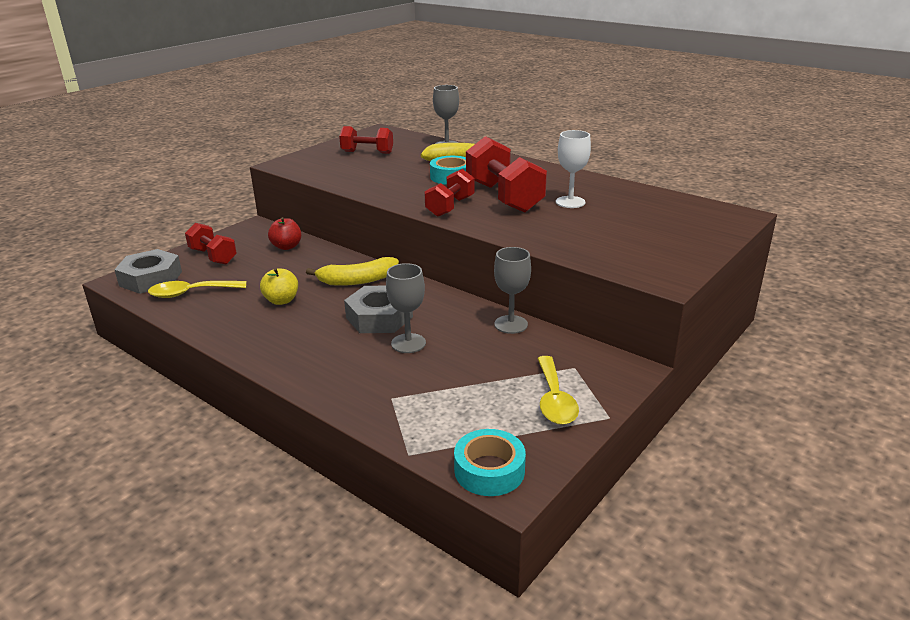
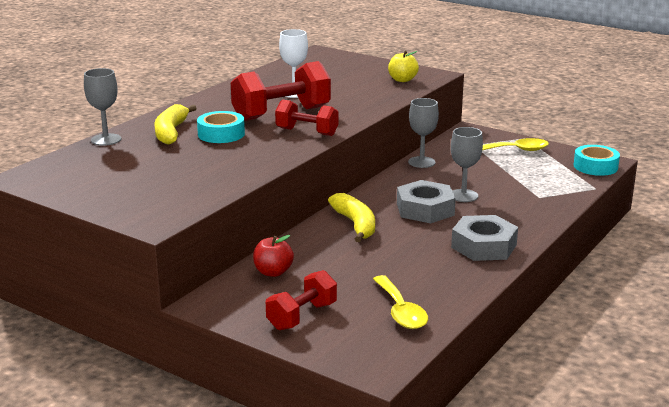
camera: 95 degrees left, 5 degrees down
grey nut [114,249,182,294] -> grey nut moved to [451,215,518,261]
yellow apple [260,268,298,305] -> yellow apple moved to [388,51,419,82]
red dumbbell [339,126,393,154] -> none

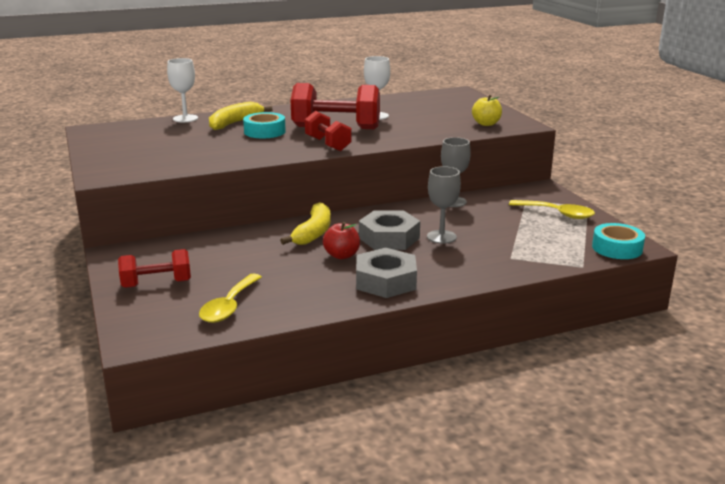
camera: 35 degrees right, 0 degrees up
grey goblet [84,68,121,146] -> white goblet [167,58,198,122]
red apple [253,235,294,277] -> red apple moved to [323,222,360,259]

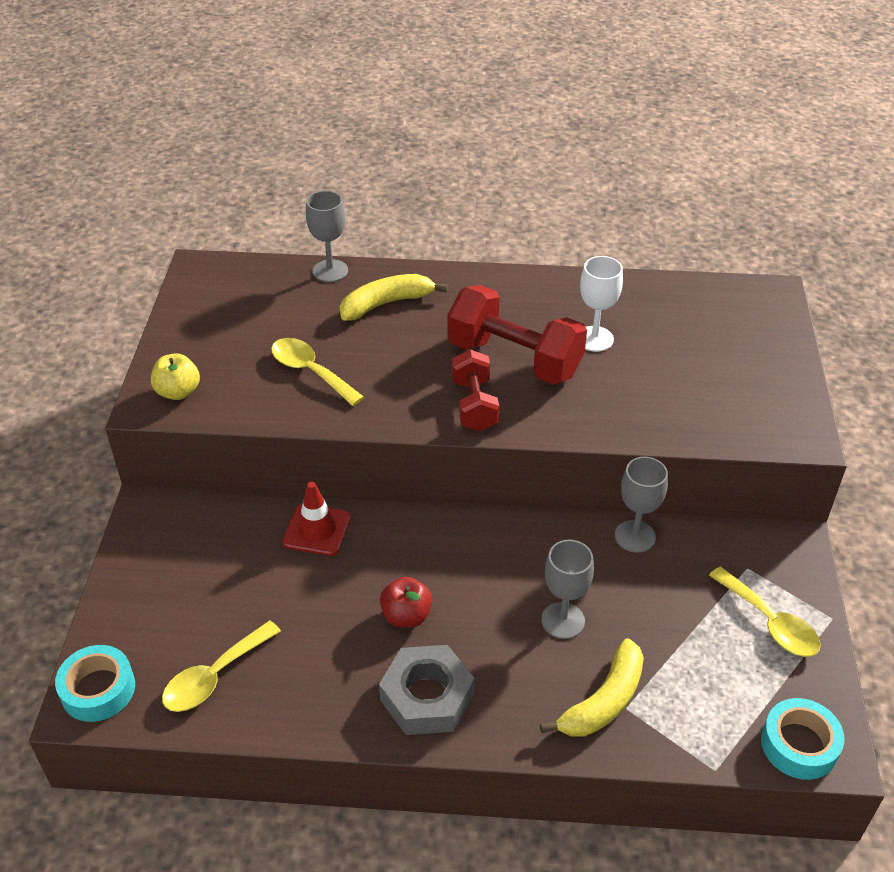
camera: 25 degrees right, 20 degrees up
red dumbbell [118,249,191,288] -> none
white goblet [167,58,198,122] -> grey goblet [306,191,348,282]
turquoise tape [243,112,286,138] -> turquoise tape moved to [55,645,135,722]
yellow banana [280,202,331,245] -> yellow banana moved to [540,638,644,737]
grey nut [359,210,420,250] -> none
yellow apple [472,95,502,126] -> yellow apple moved to [151,353,200,400]
none -> yellow spoon [271,338,364,406]
none -> red traffic cone [283,482,351,556]

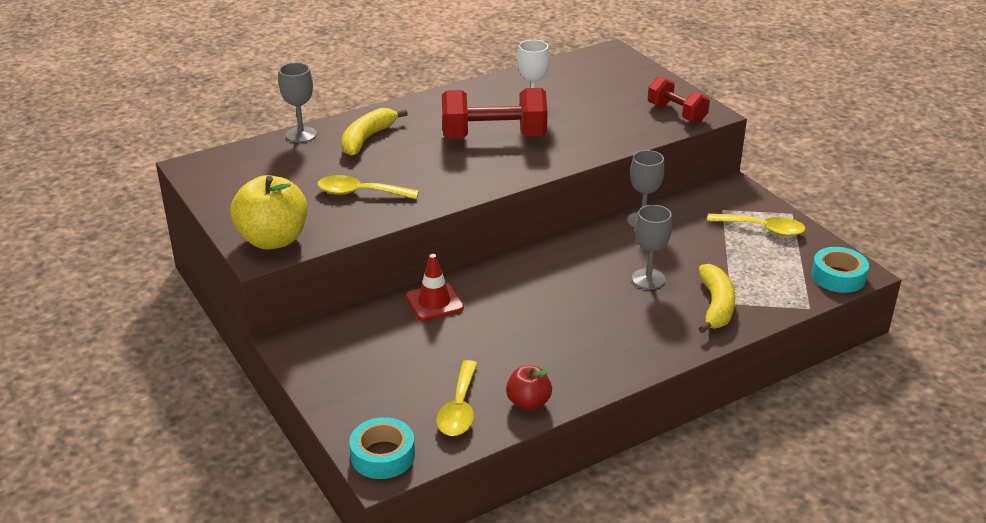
camera: 35 degrees left, 10 degrees down
yellow apple [151,353,200,400] -> yellow apple [230,175,307,250], size x1.78
grey nut [379,645,475,735] -> none
red apple [380,577,432,628] -> red apple moved to [506,366,552,410]
red dumbbell [452,349,499,431] -> red dumbbell moved to [648,76,710,123]

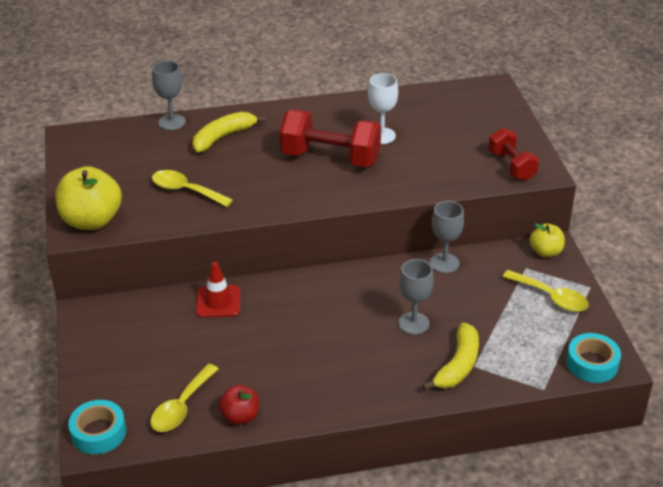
camera: 20 degrees right, 5 degrees up
none -> yellow apple [530,223,565,257]

